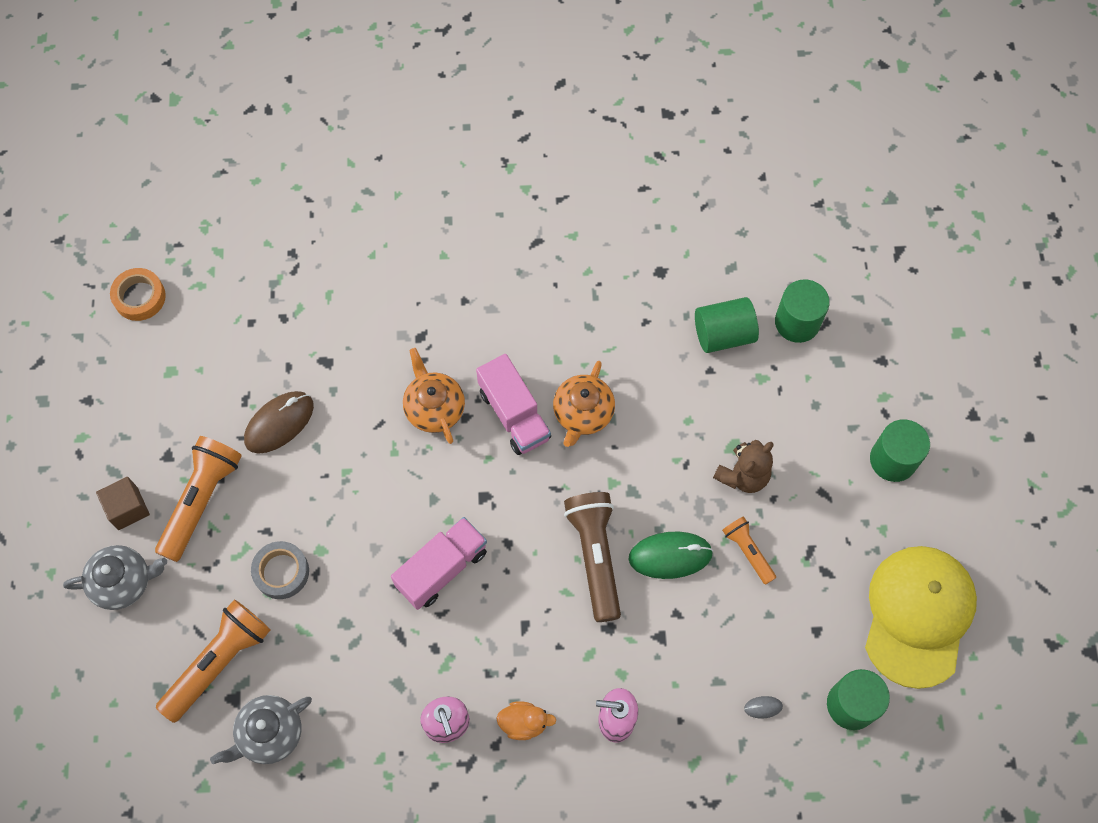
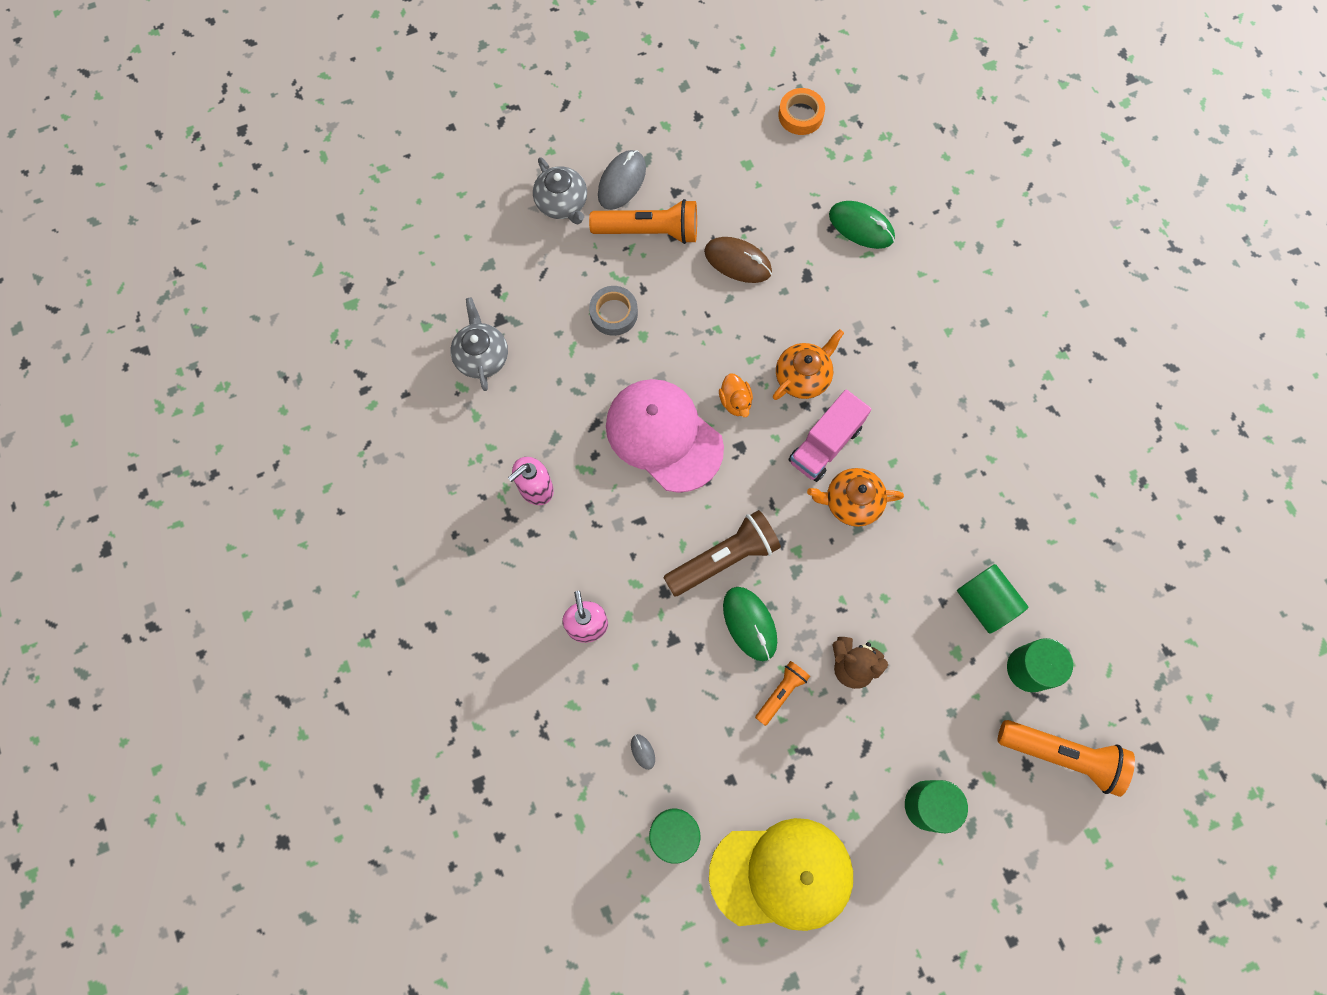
camera: 70 degrees right, 5 degrees up
brown cube [96,477,150,530] -> grey mouse [598,150,646,210]
orange flashlight [156,599,271,723] -> orange flashlight moved to [998,720,1135,797]
grey teapot [210,695,312,764] -> grey teapot turned 45 degrees clockwise [450,297,508,391]
pink truck [391,517,487,610] -> pink cap [606,379,724,493]
orange duck [496,701,556,740] -> orange duck moved to [719,373,753,417]
none -> green mouse [829,201,895,249]

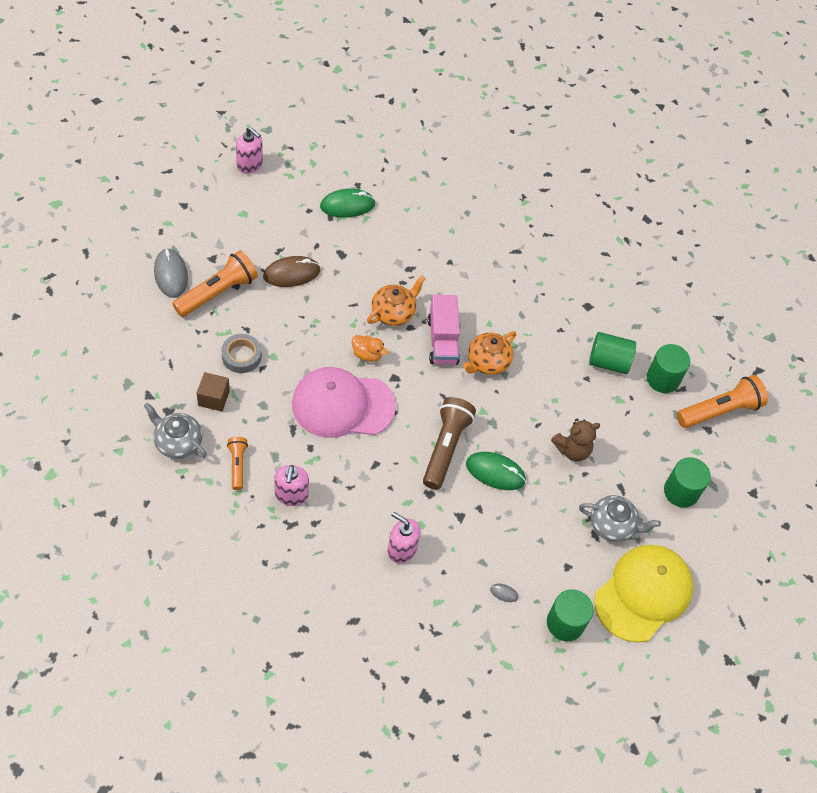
camera: 50 degrees left, 15 degrees down
grey teapot [533,157,587,224] -> grey teapot moved to [579,495,661,542]
orange flashlight [755,661,810,726] -> orange flashlight moved to [227,437,248,490]
orange teapot [773,329,844,400] -> orange teapot turned 45 degrees clockwise [367,275,426,326]
orange tape [779,88,825,135] -> pink soap dispenser [236,127,263,174]
none -> brown cube [197,372,230,411]

